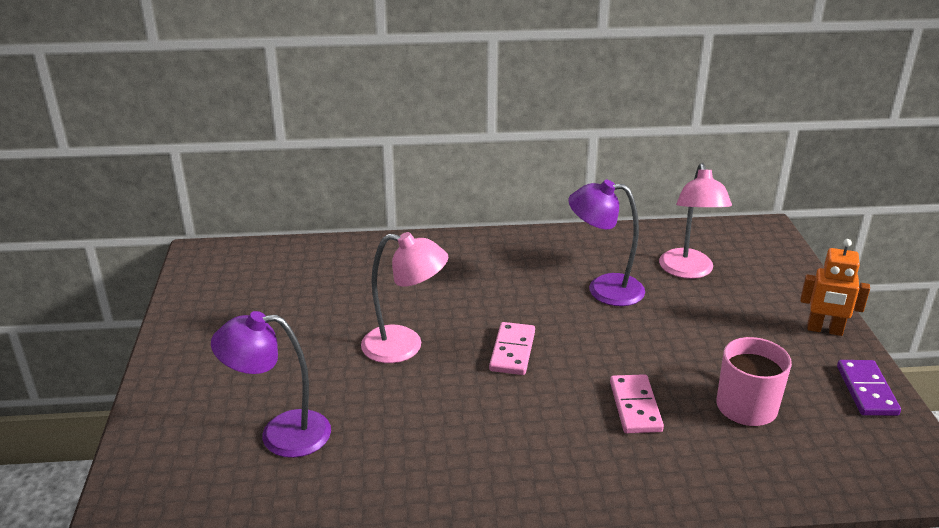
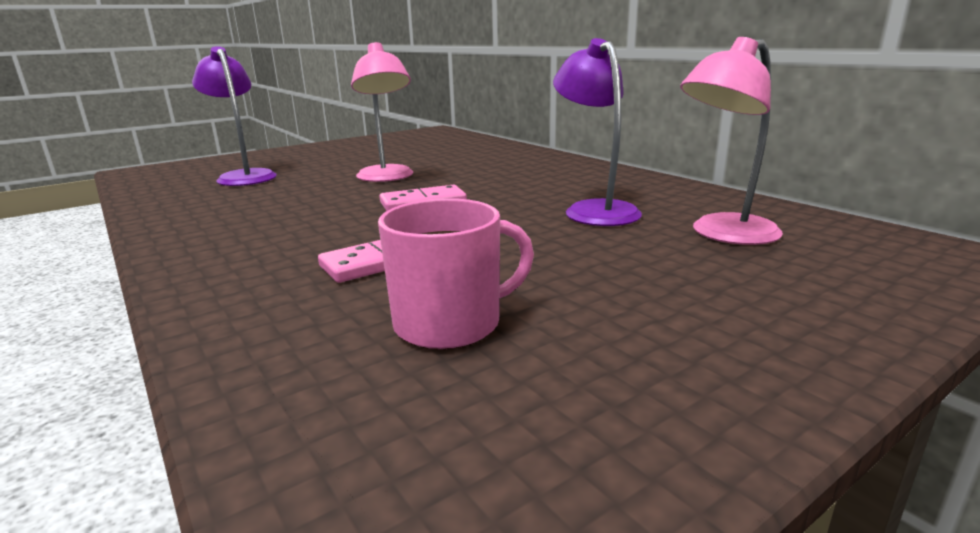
camera: 60 degrees right, 10 degrees down
orange robot [800,239,870,336] -> none
purple domino [837,360,901,416] -> none

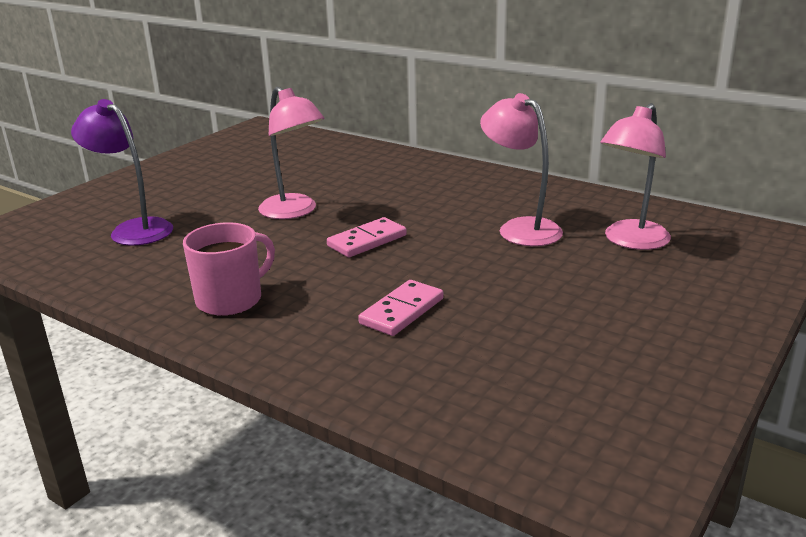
camera: 20 degrees left, 5 degrees up
pink mug [378,198,534,350] -> pink mug moved to [183,222,275,316]
purple lamp [553,38,642,226] -> pink lamp [480,93,563,246]

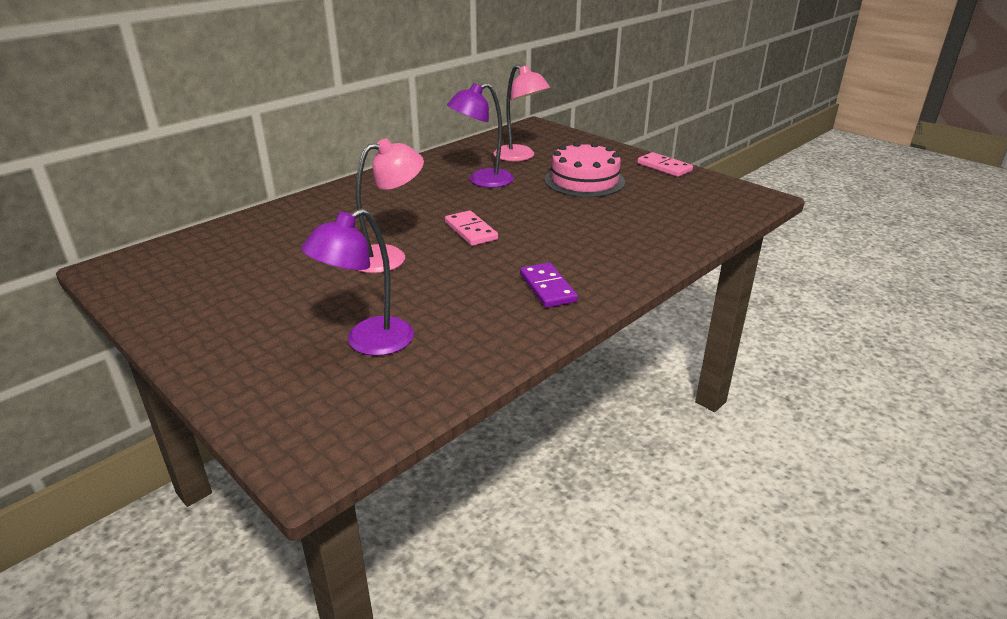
camera: 80 degrees left, 5 degrees up
pink mug [183,222,275,316] -> purple domino [520,262,578,308]
pink domino [358,280,443,336] -> pink domino moved to [637,152,693,177]
pink lamp [480,93,563,246] -> purple lamp [447,83,514,188]
none -> pink cake [545,142,625,197]

